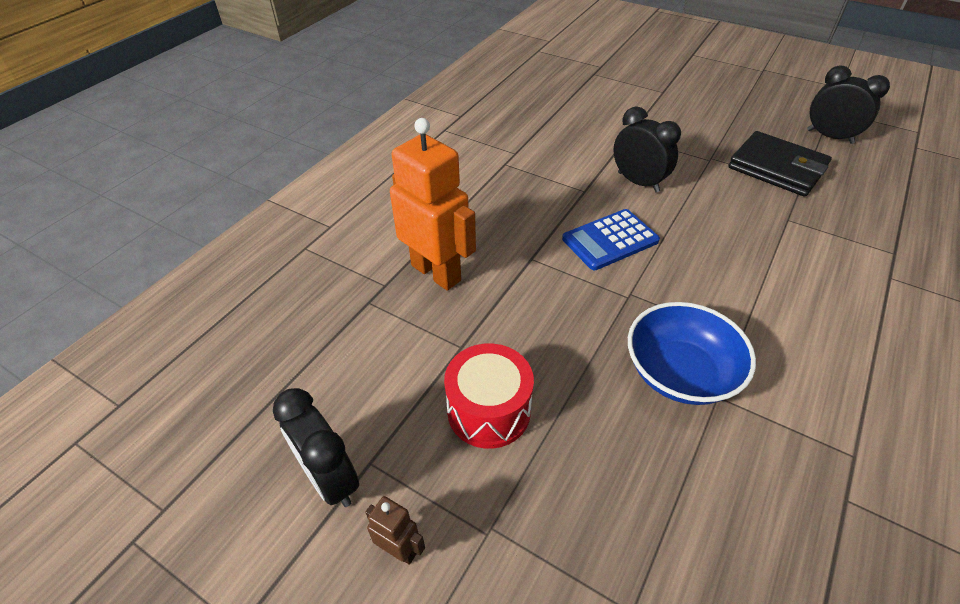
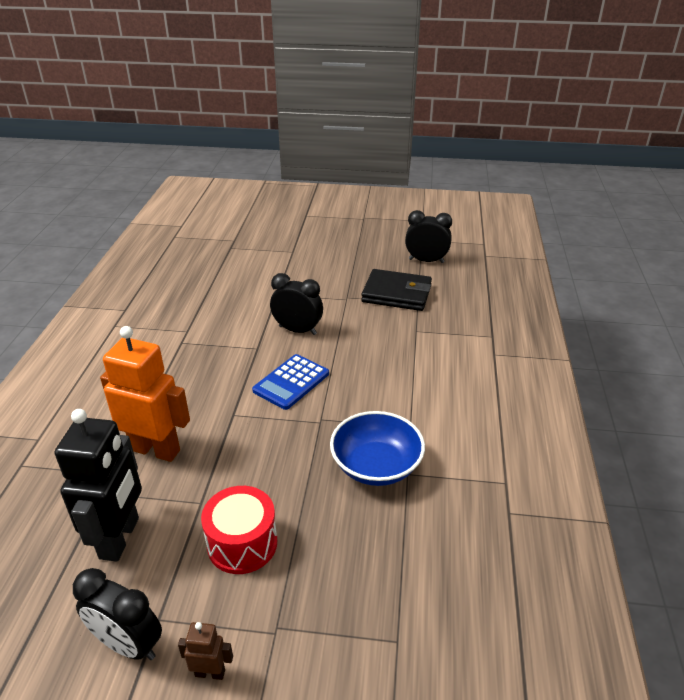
camera: 25 degrees left, 10 degrees down
none -> black robot [55,409,142,562]

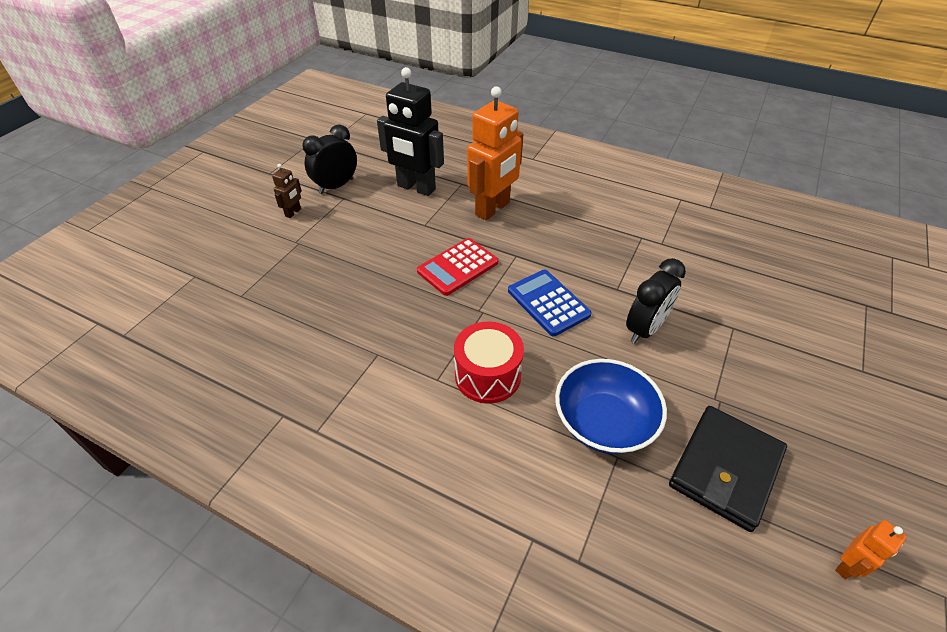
camera: 110 degrees right, 10 degrees up
red drum [201,486,277,574] -> red drum moved to [454,322,524,404]
blue bowl [330,411,425,486] -> blue bowl moved to [555,359,667,454]
black clock [405,210,452,263] -> orange robot [835,520,907,579]
none -> red calculator [417,238,498,296]

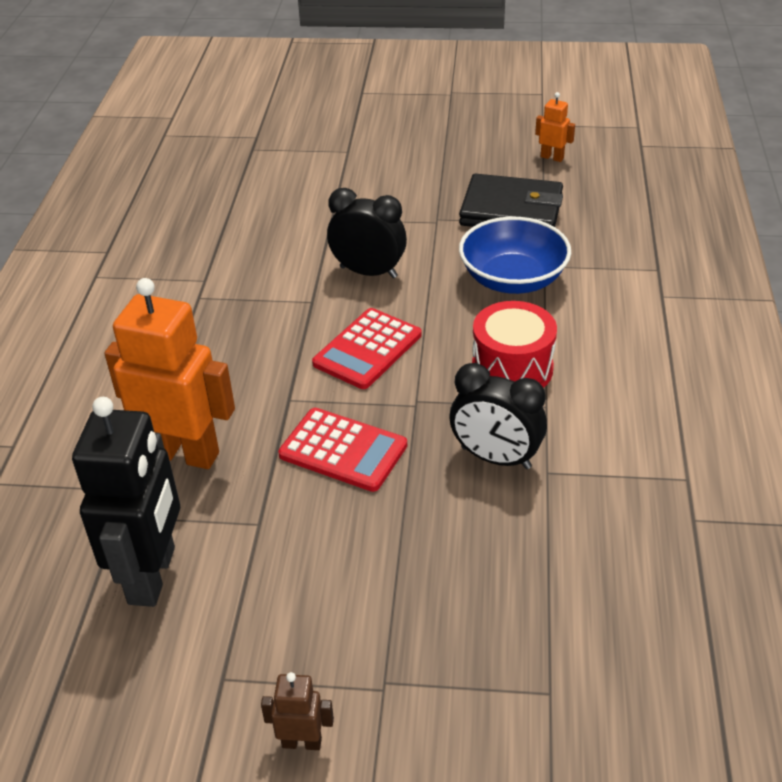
camera: 110 degrees left, 5 degrees down
black clock [302,124,357,194] -> black clock moved to [450,363,547,469]
blue calculator [508,270,592,336] -> red calculator [312,308,421,389]

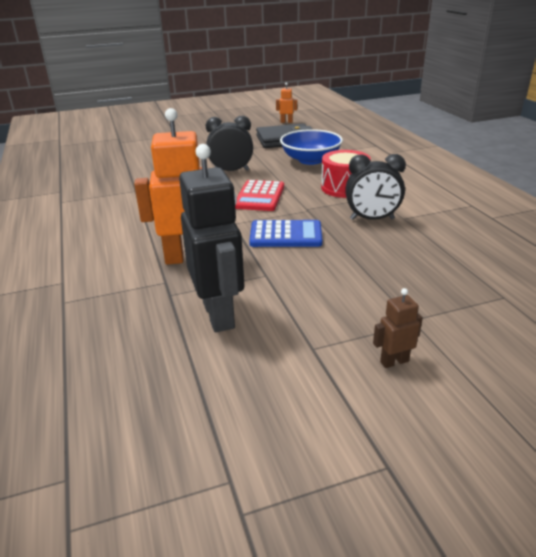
camera: 25 degrees left, 10 degrees down
red calculator [278,408,407,492] -> blue calculator [249,220,323,247]

